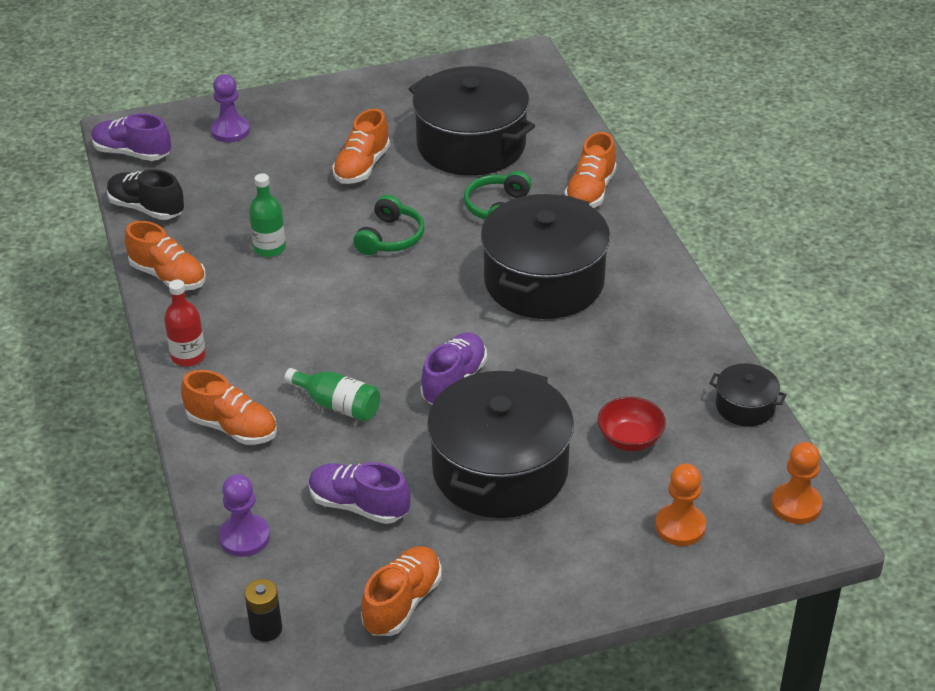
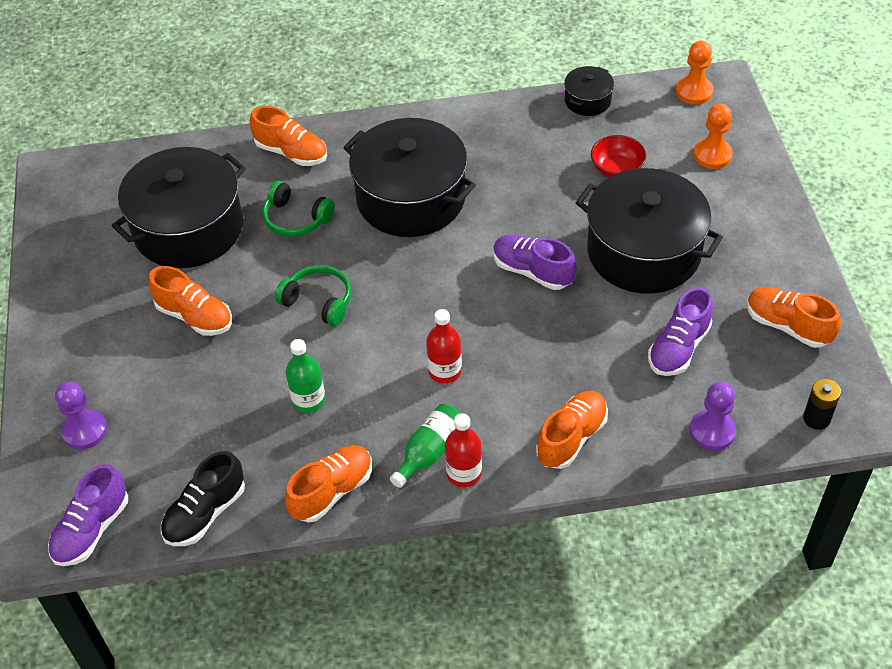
camera: 80 degrees left, 10 degrees up
green bottle [284,368,380,421] -> green bottle moved to [390,404,461,488]
none -> red bottle [426,309,462,383]

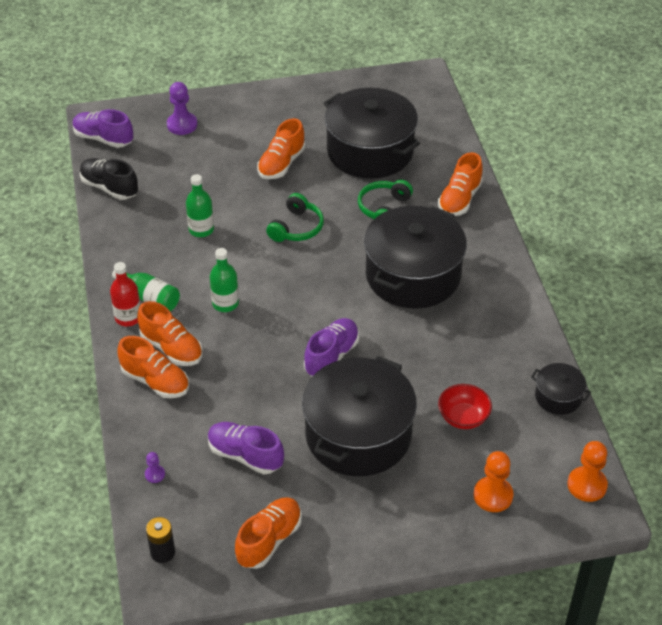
camera: 85 degrees right, 5 degrees down
orange shoe [285,445,372,523] -> orange shoe moved to [137,301,203,366]
red bottle [426,309,462,383] -> green bottle [210,248,239,312]
purple pawn [690,382,736,451] -> purple pawn [145,452,165,483], size x0.52

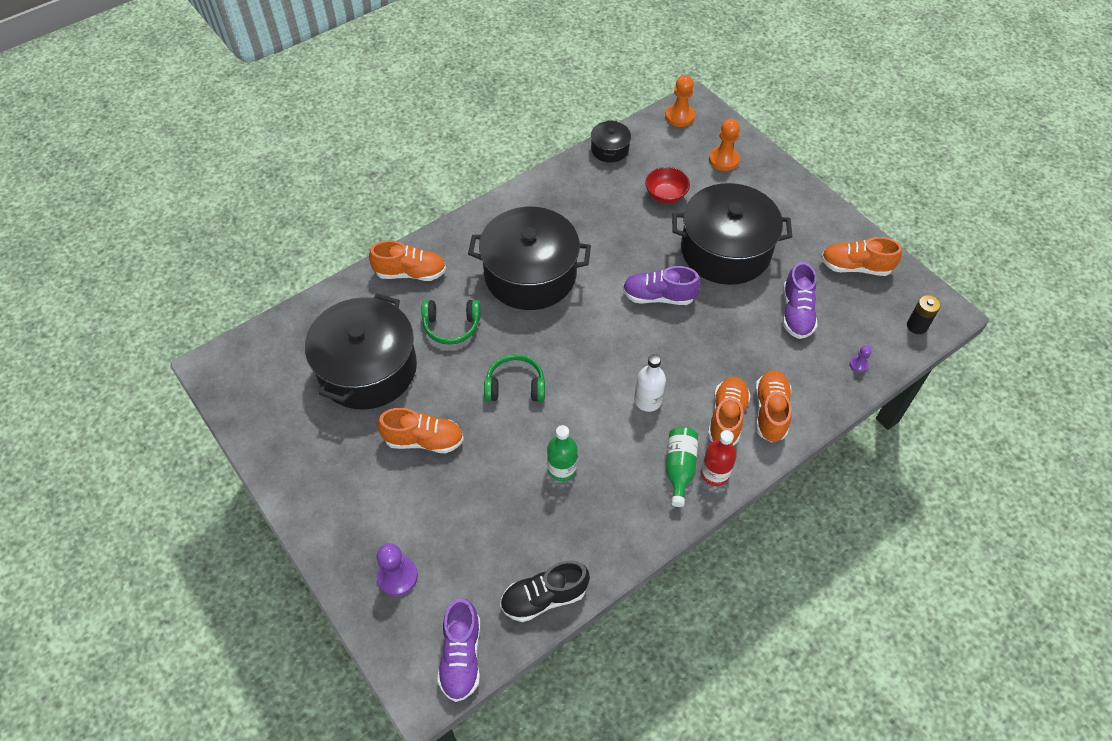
camera: 115 degrees left, 10 degrees up
black shoe [80,158,138,200] -> black shoe turned 60 degrees clockwise [500,561,590,622]
green bottle [210,248,239,312] -> white bottle [634,354,666,412]

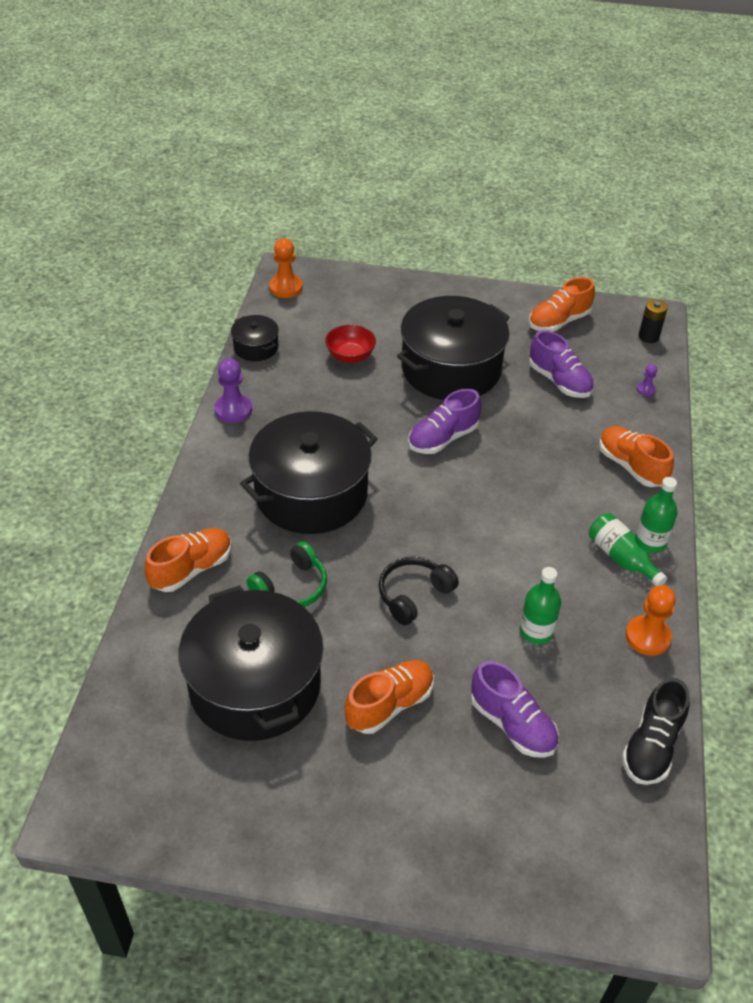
camera: 45 degrees left, 10 degrees down
purple pawn [377,543,418,596] -> purple pawn moved to [214,358,252,423]
purple shoe [437,598,480,702] -> purple shoe moved to [471,661,559,758]
green headphones [484,354,545,402] -> black headphones [379,557,459,625]
white bottle [634,354,666,412] -> none
red bottle [701,430,737,486] -> green bottle [636,477,678,553]
orange shoe [708,377,751,446] -> none
orange pawn [709,119,740,171] -> orange pawn moved to [626,585,676,656]

